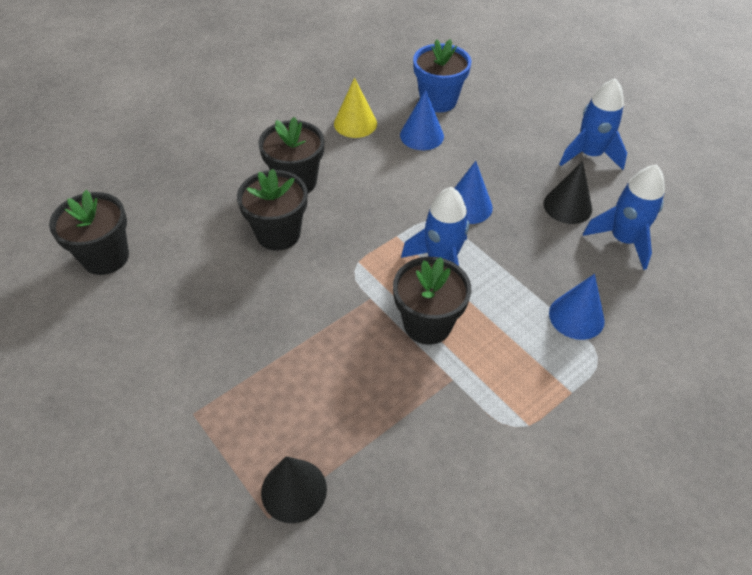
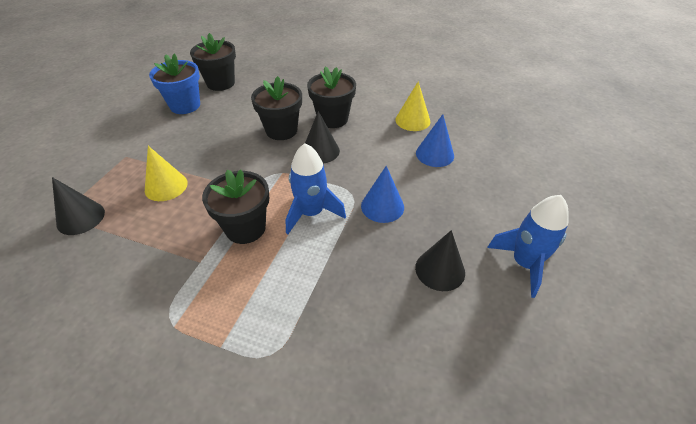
camera: 60 degrees right, 5 degrees down
blue flower pot [413,39,472,112] -> blue flower pot moved to [149,53,200,114]
blue cone [549,274,605,340] -> none
blue rocket [583,164,665,270] -> none
none -> yellow cone [145,146,188,201]
none -> black cone [305,111,340,164]

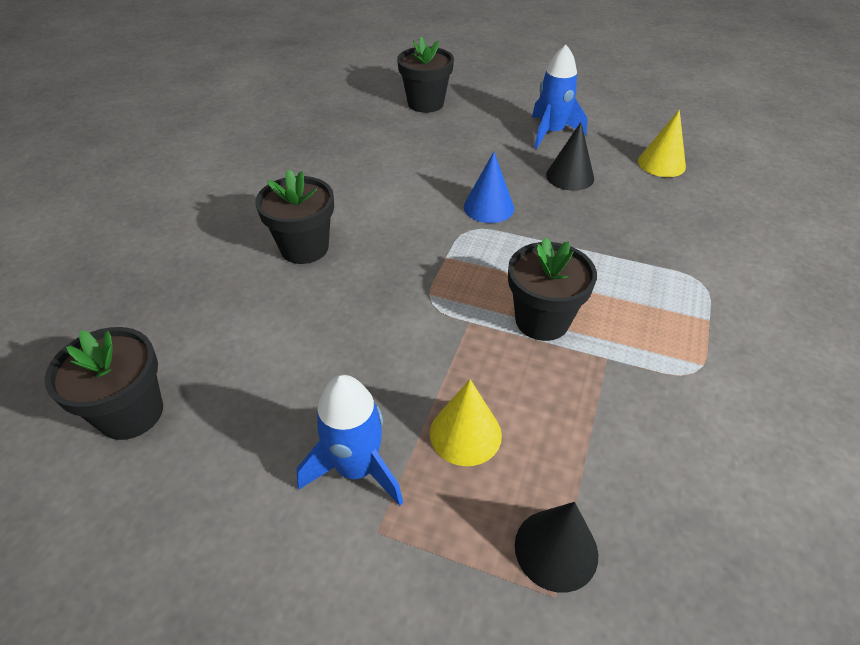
camera: 90 degrees left, 0 degrees up
blue flower pot [149,53,200,114] -> none
black flower pot [251,76,302,140] -> black flower pot moved to [397,36,454,113]
blue rocket [286,143,346,234] -> blue rocket moved to [297,375,403,506]
black cone [305,111,340,164] -> none
yellow cone [396,81,431,131] -> yellow cone moved to [638,110,686,177]
blue cone [416,114,454,167] -> none

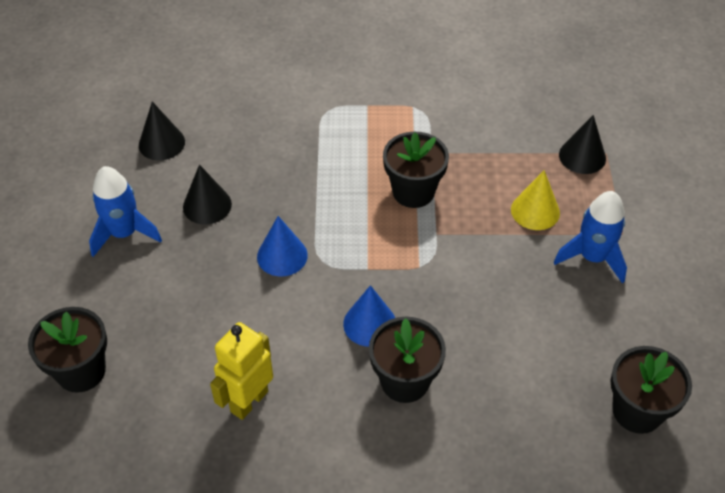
camera: 110 degrees left, 5 degrees up
yellow cone [638,110,686,177] -> black cone [139,101,185,160]
none -> yellow robot [210,322,273,420]
none -> blue cone [343,285,395,347]

